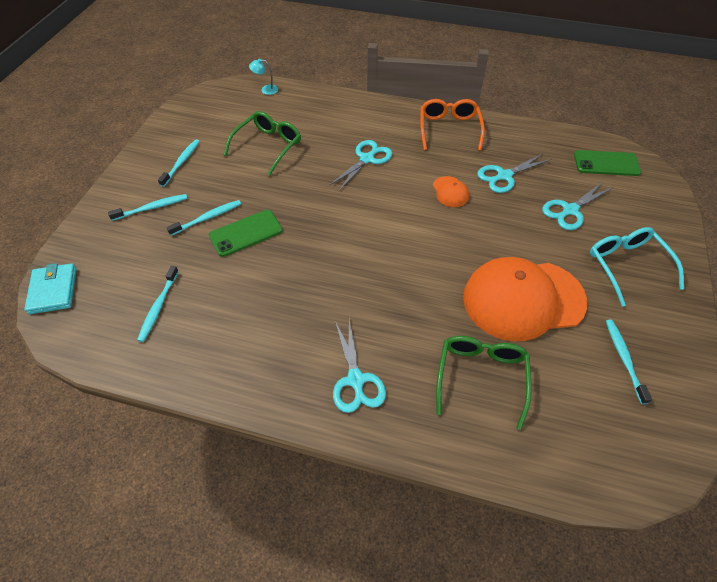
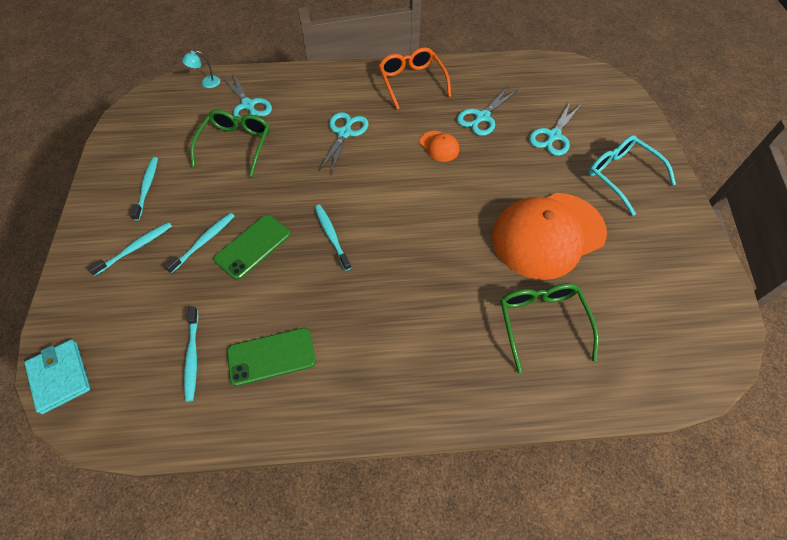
camera: 20 degrees left, 5 degrees up
turquoise scissors [333,319,386,413] -> turquoise scissors moved to [222,73,272,122]
green phone [574,150,641,176] -> green phone moved to [227,328,316,386]
turquoise toothbrush [606,319,652,404] -> turquoise toothbrush moved to [315,205,351,271]

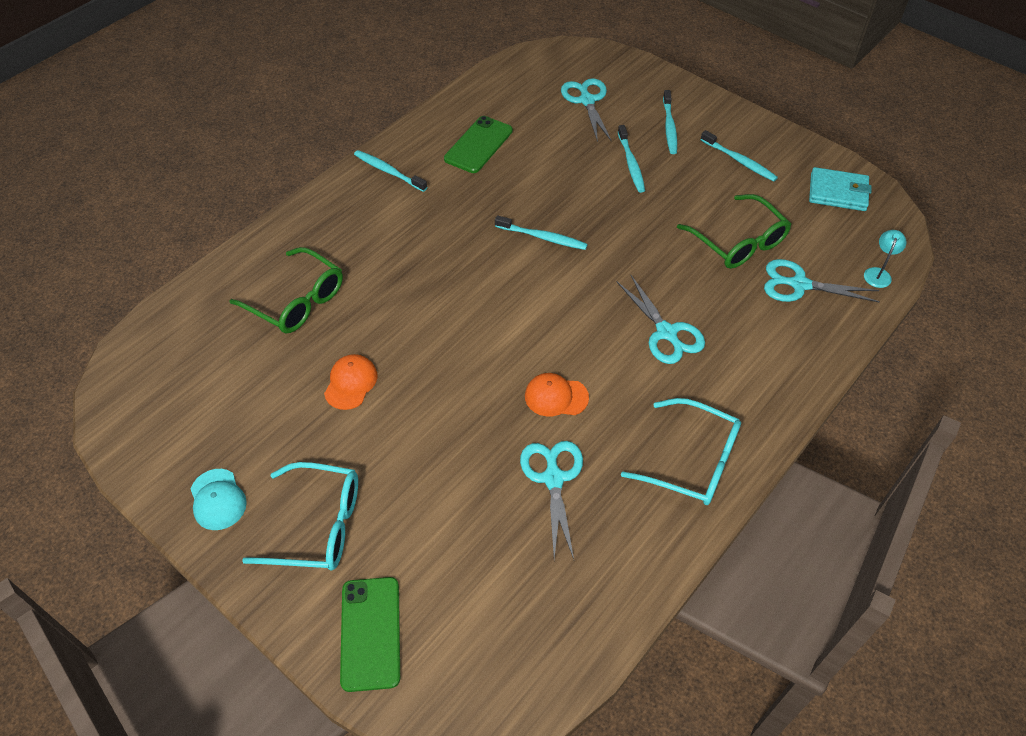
camera: 135 degrees right, 5 degrees down
turquoise wallet [24,339,91,414] -> turquoise wallet moved to [809,167,871,211]
turquoise toothbrush [184,307,199,402] -> turquoise toothbrush moved to [354,150,427,192]
green phone [214,215,291,280] -> green phone moved to [340,577,400,692]
orange glasses [379,47,451,110] -> turquoise glasses [621,398,741,505]
orange cap [492,193,607,280] -> orange cap [324,354,377,410], size x0.41
turquoise scissors [529,100,581,156] -> turquoise scissors moved to [561,78,612,142]
none -> turquoise cap [191,469,247,530]

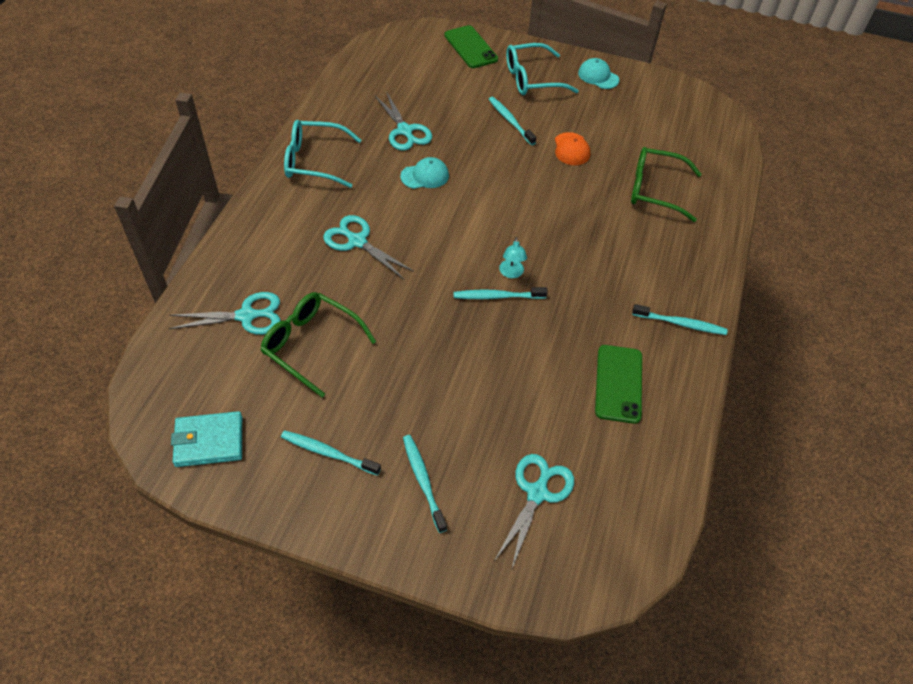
camera: 155 degrees right, 0 degrees up
orange cap [525,373,589,416] -> turquoise cap [400,157,449,189]
turquoise scissors [561,78,612,142] -> turquoise scissors turned 120 degrees counterclockwise [494,454,574,568]
turquoise toothbrush [618,125,645,193] -> turquoise toothbrush moved to [489,97,536,145]
turquoise lamp [864,230,907,288] -> turquoise lamp moved to [499,237,527,278]

